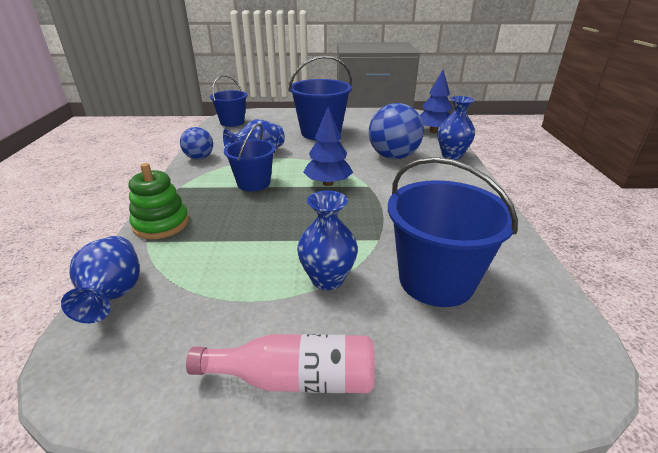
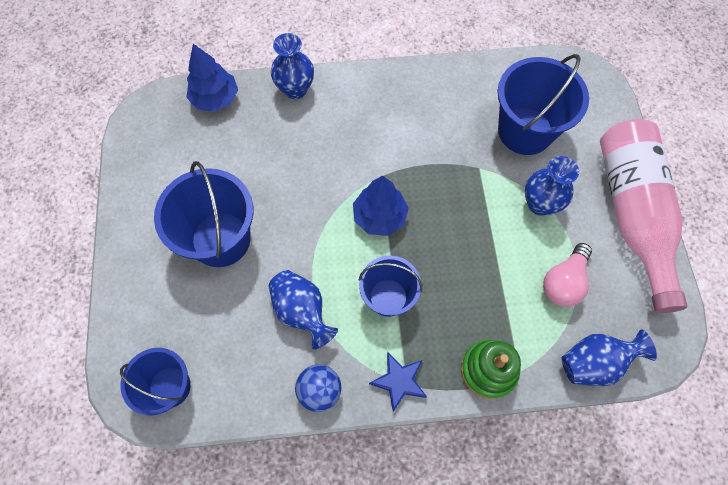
camera: 95 degrees left, 35 degrees up
pink bottle [186,334,375,393] -> pink bottle [600,119,687,313], size x1.73
blue ball [369,103,424,159] -> none
none -> blue star [369,352,427,412]
none -> pink light bulb [543,243,592,307]

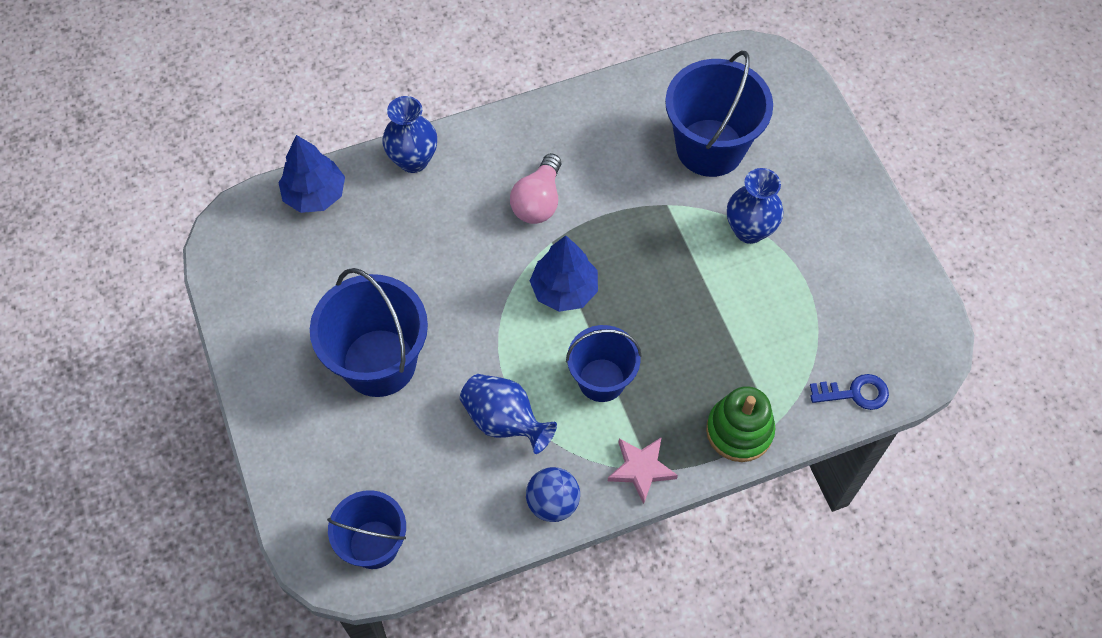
camera: 15 degrees left, 5 degrees down
blue star [369,352,427,412] -> pink star [608,437,678,504]
pink light bulb [543,243,592,307] -> pink light bulb moved to [510,153,561,224]
blue vase [562,330,657,386] -> blue key [810,374,889,410]
pink bottle [600,119,687,313] -> none

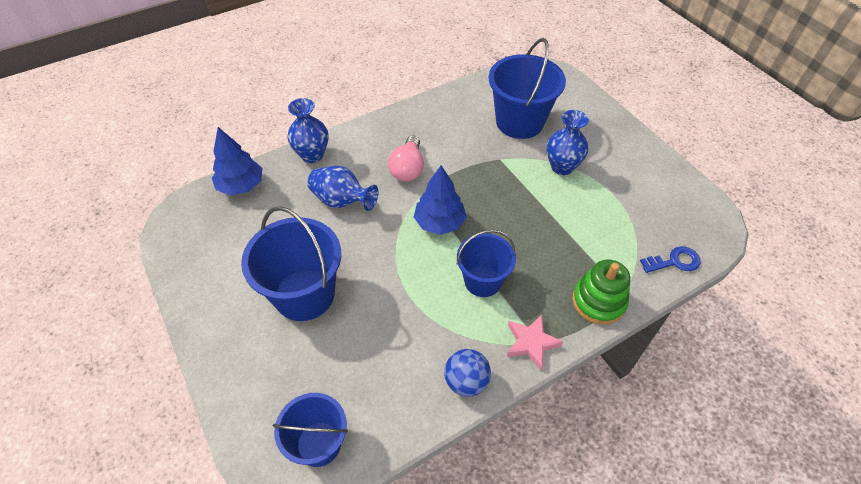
camera: 10 degrees left, 10 degrees down
blue vase [460,374,557,454] -> blue vase moved to [307,166,379,211]

